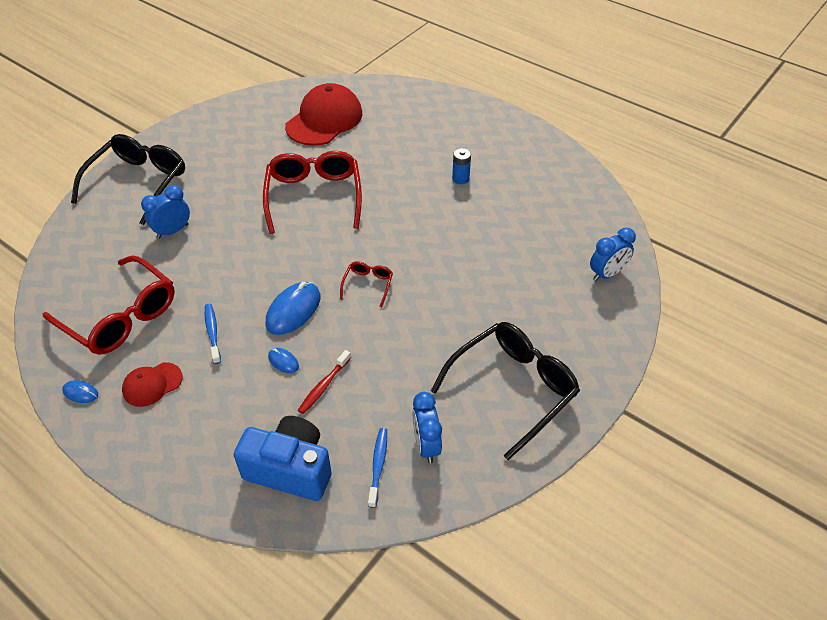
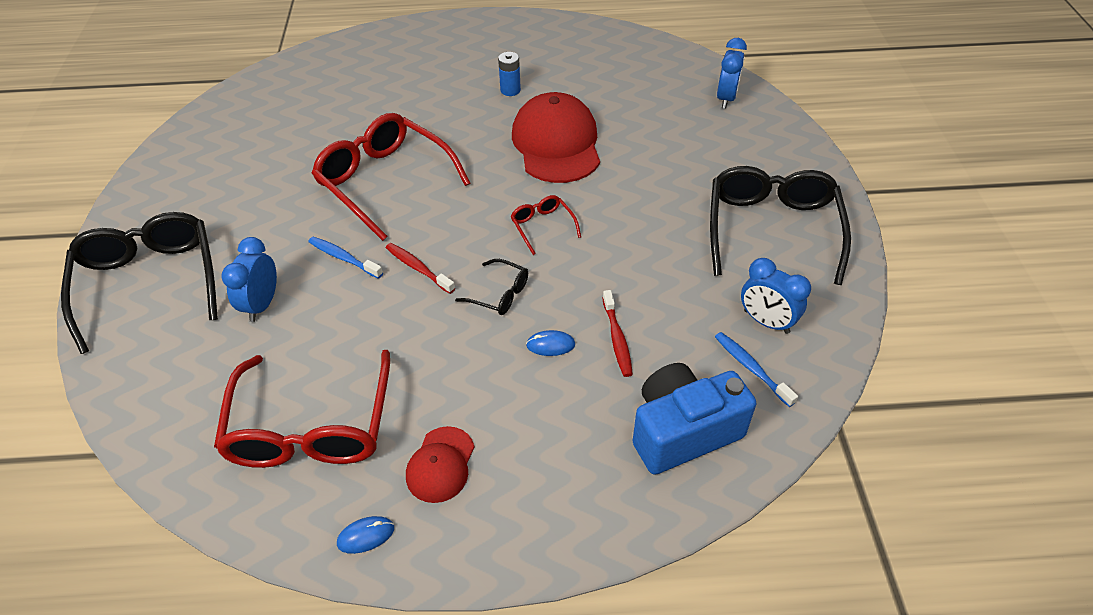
camera: 40 degrees left, 0 degrees up
red glasses [43,255,175,355] -> red glasses turned 90 degrees clockwise [214,350,390,468]
blue toothbrush [205,304,221,364] -> blue toothbrush moved to [308,237,383,279]
blue mouse [265,282,320,335] -> black glasses [455,259,528,315]
red cap [285,83,362,146] -> red cap moved to [512,92,600,183]
none -> red toothbrush [386,243,455,294]

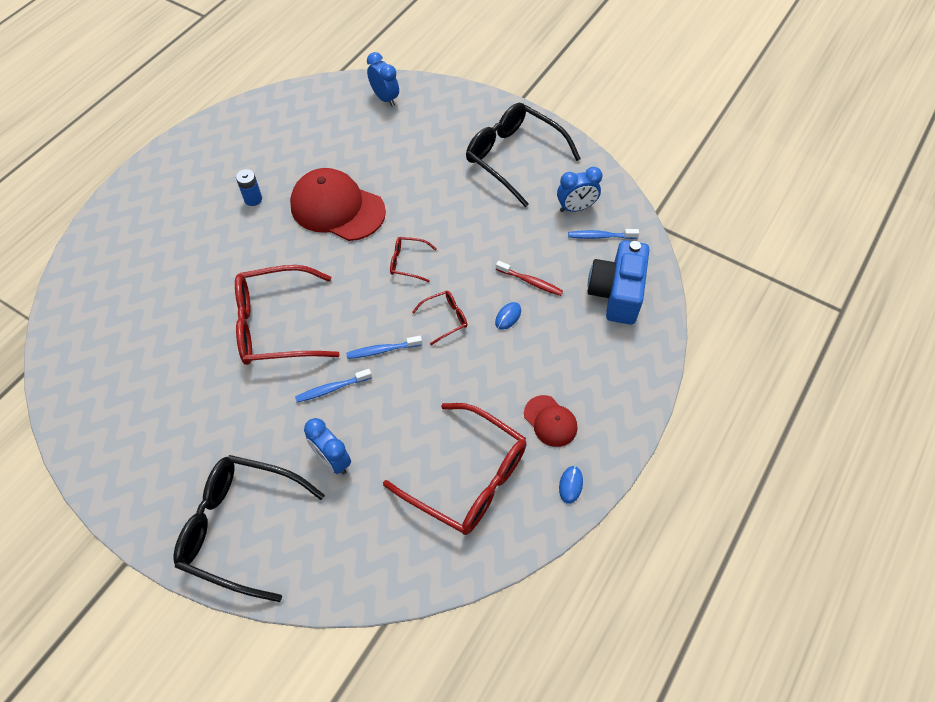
camera: 55 degrees left, 10 degrees up
red toothbrush [386,243,455,294] -> blue toothbrush [346,336,422,359]
black glasses [455,259,528,315] -> red glasses [412,291,467,345]

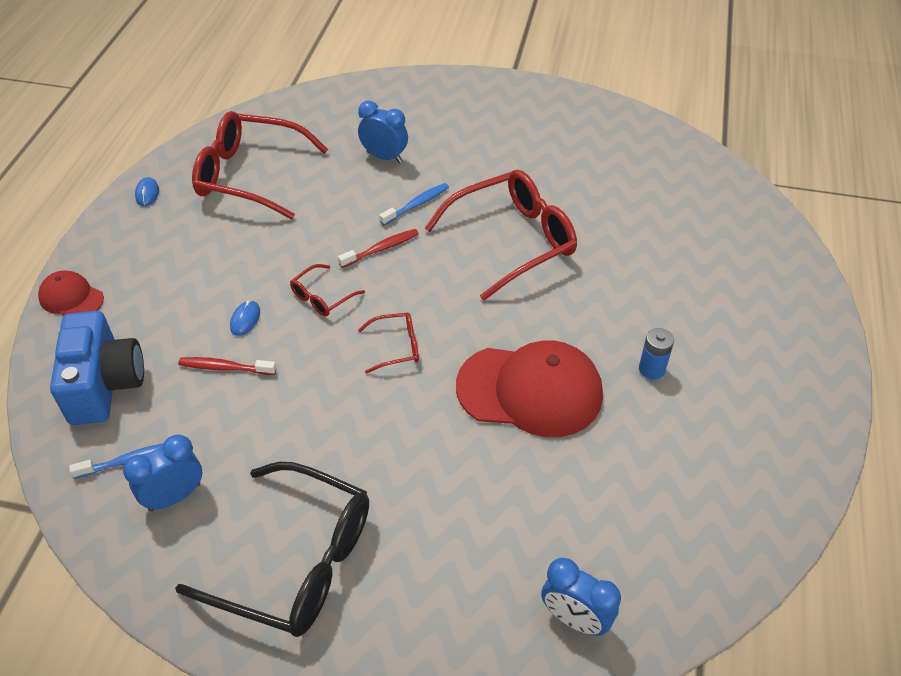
camera: 160 degrees right, 10 degrees down
black glasses [173,455,325,602] -> none
blue toothbrush [346,336,422,359] -> red toothbrush [338,229,419,268]
red cap [524,395,577,447] -> red cap moved to [38,270,104,315]

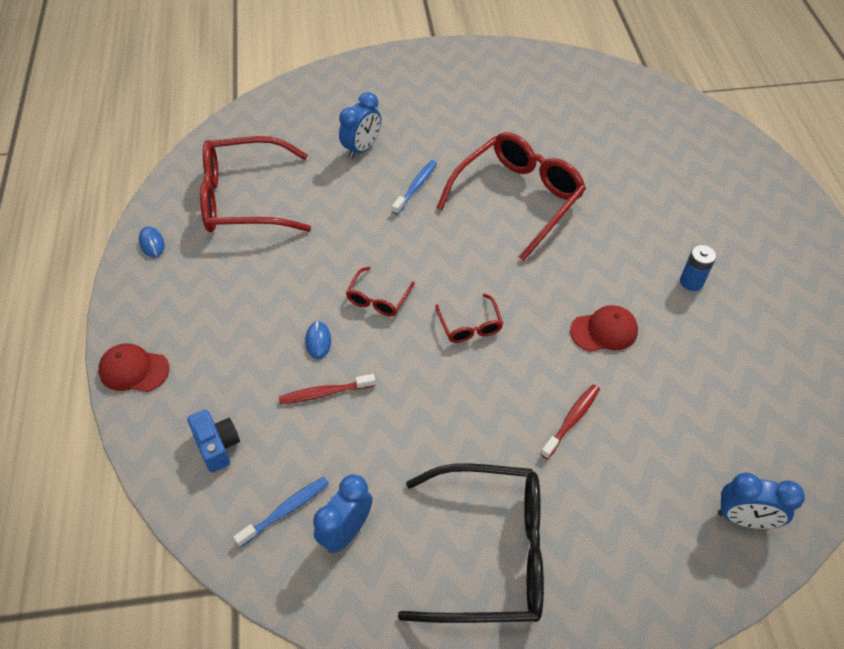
camera: 20 degrees left, 5 degrees up
blue camera [50,311,144,425] -> blue camera [187,409,240,472], size x0.54
red toothbrush [338,229,419,268] -> red toothbrush moved to [540,384,600,459]
blue clock [358,101,408,163] -> blue clock turned 120 degrees clockwise [339,92,381,159]
red glasses [358,313,419,374] -> red glasses turned 105 degrees clockwise [435,294,503,343]
red cap [456,340,603,437] -> red cap [570,305,638,352], size x0.51

